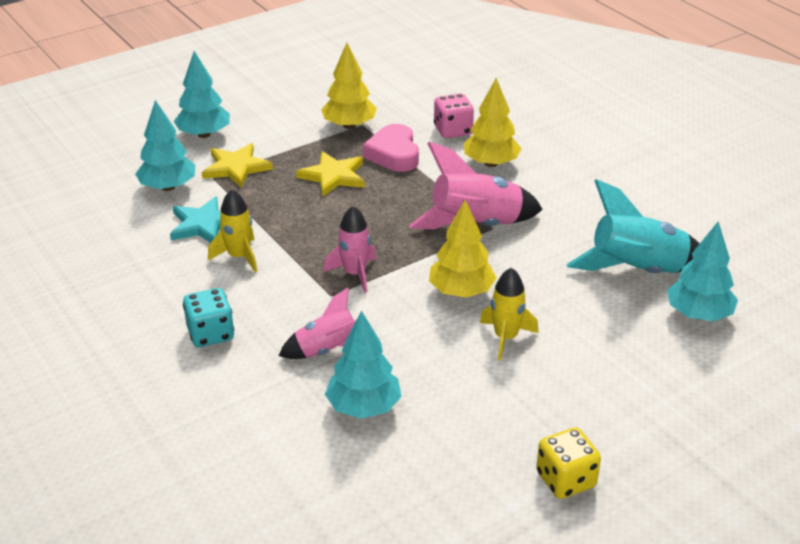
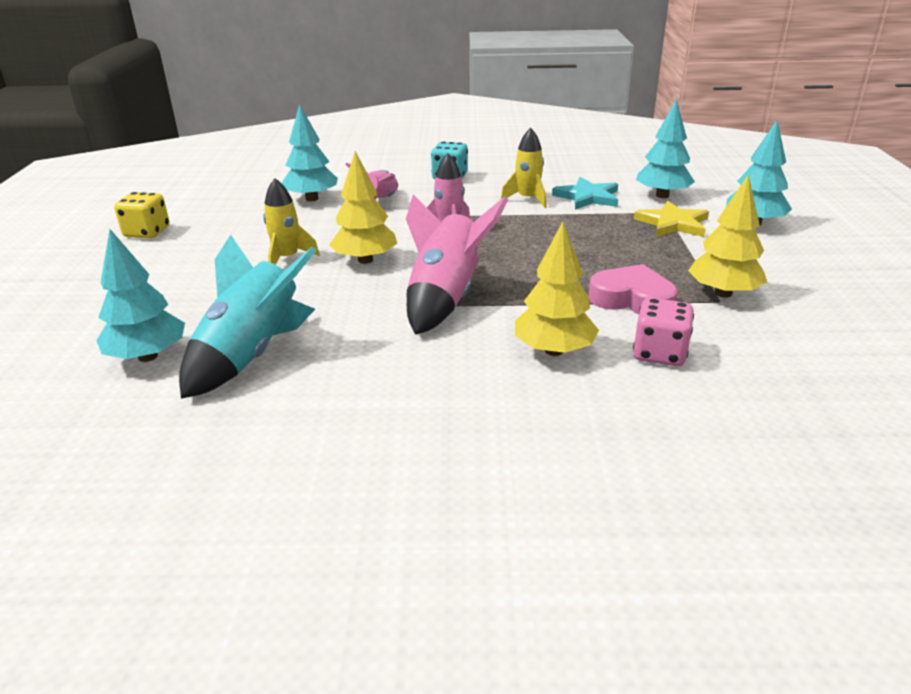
camera: 125 degrees right, 5 degrees down
yellow star [296,151,365,197] -> none

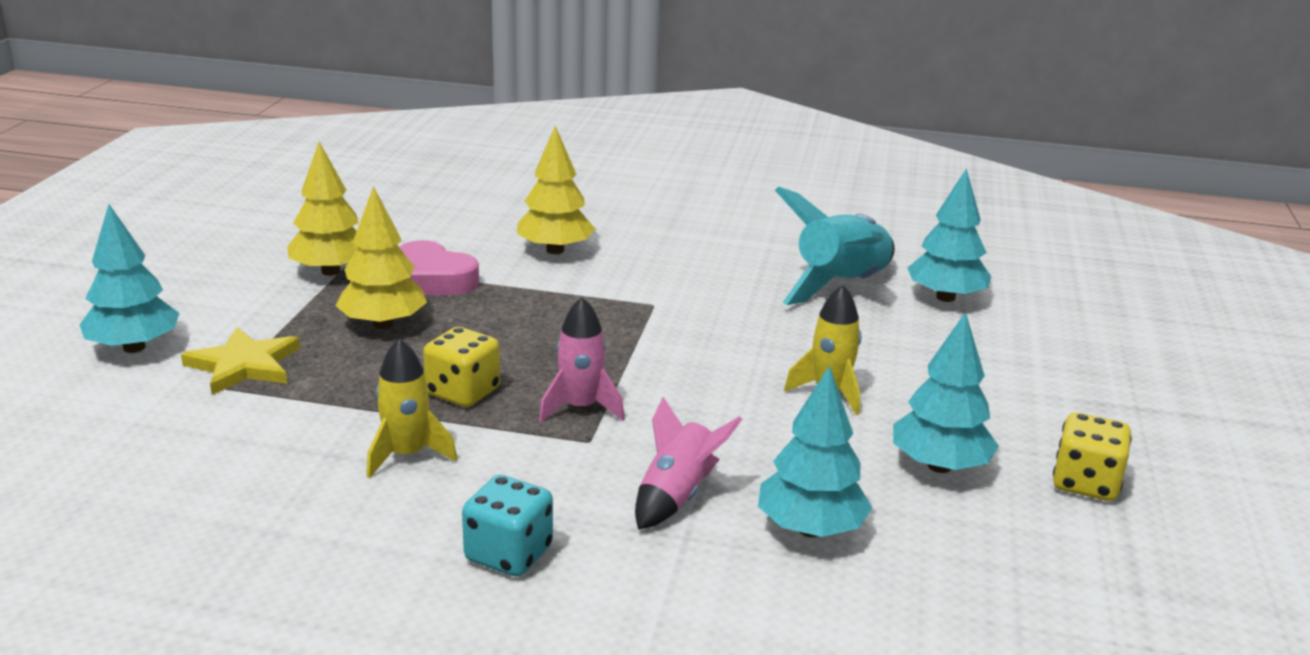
camera: 170 degrees left, 5 degrees down
yellow tree [329,151,397,264] -> yellow tree moved to [335,186,427,329]
pink rocket [406,194,508,335] -> none
turquoise star [552,177,618,210] -> none
pink dice [633,298,694,366] -> none
turquoise tree [636,99,695,198] -> turquoise tree moved to [893,312,999,473]
none -> yellow dice [423,327,500,407]

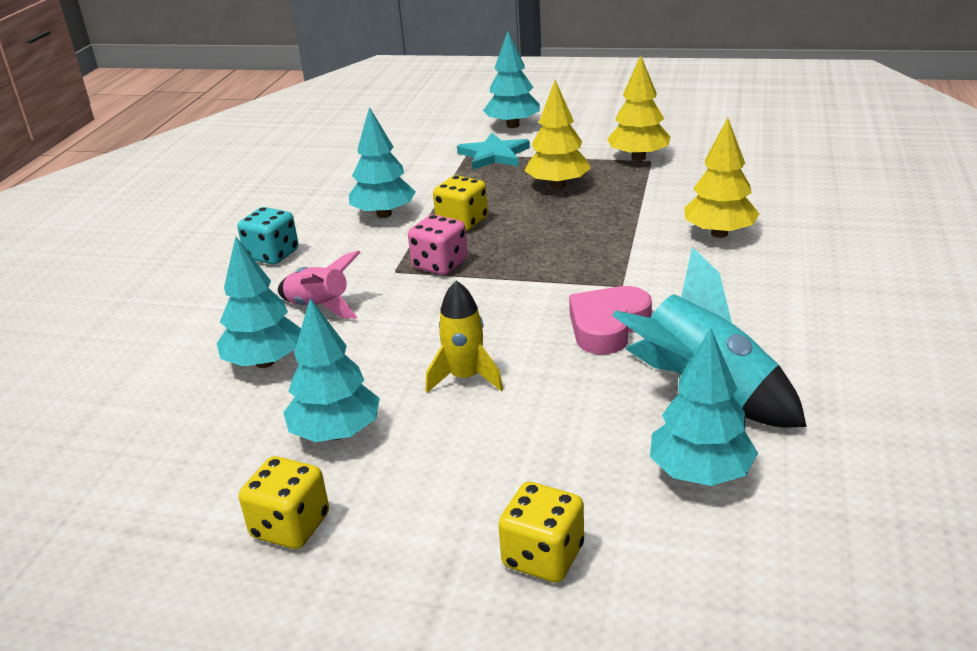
camera: 95 degrees right, 5 degrees up
yellow star [181,327,300,395] -> turquoise star [457,133,530,170]
yellow rocket [367,338,457,479] -> turquoise tree [349,107,416,218]
pink heart [399,240,479,295] -> pink heart moved to [569,286,652,354]
pink rocket [539,297,625,422] -> pink dice [408,215,468,275]
none -> yellow dice [498,482,584,583]

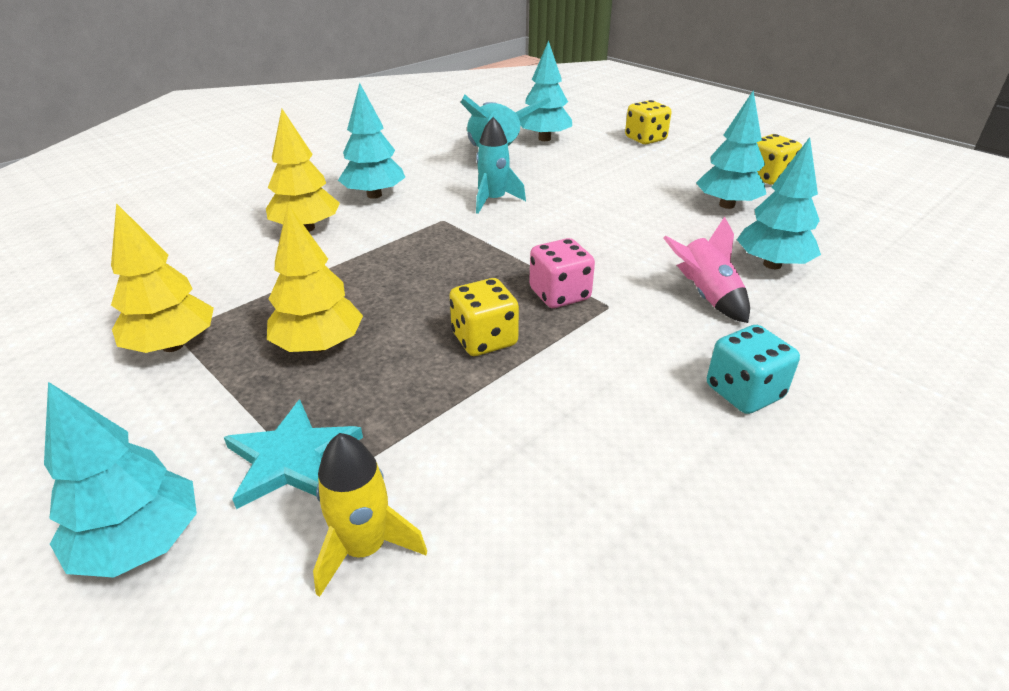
camera: 150 degrees left, 5 degrees up
turquoise tree [349,107,416,218] -> turquoise tree moved to [338,83,405,199]
yellow rocket [426,281,503,393] -> yellow rocket moved to [313,433,427,597]
pink heart [569,286,652,354] -> turquoise rocket [476,117,526,214]

